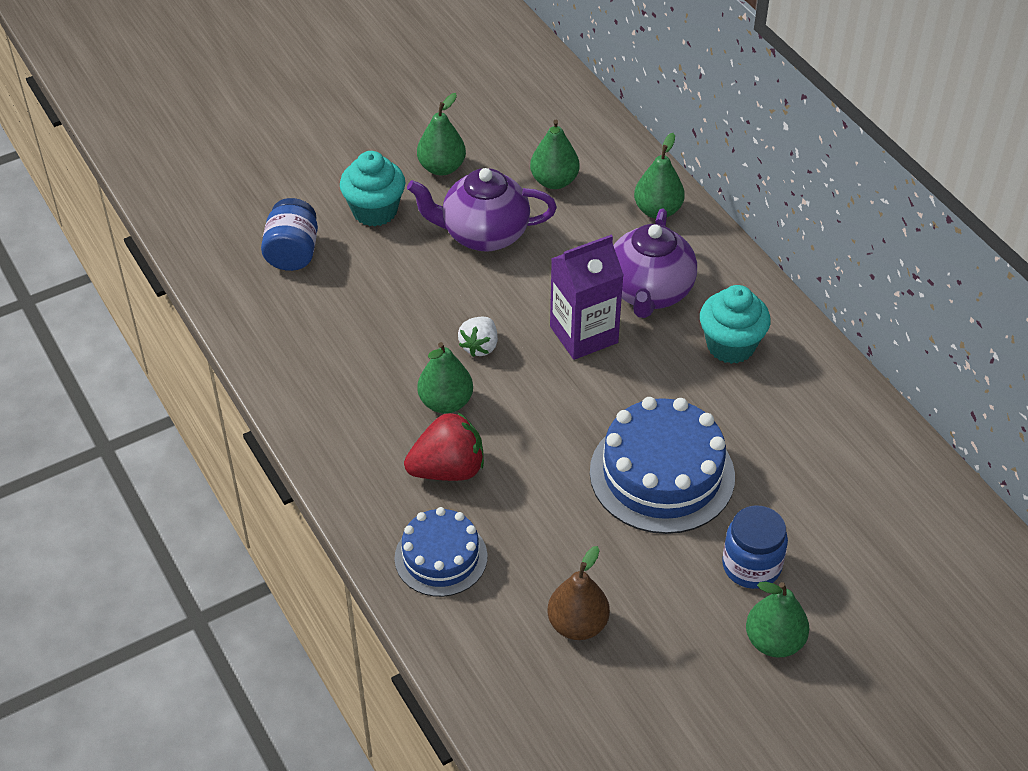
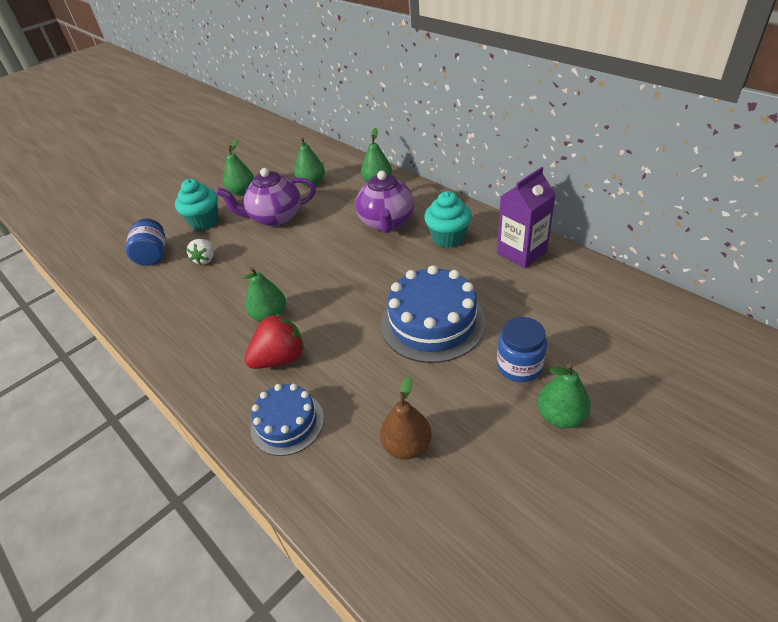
camera: 10 degrees left, 5 degrees down
white strawberry [458,317,498,357] -> white strawberry moved to [187,239,214,265]
purple carton [550,235,624,360] -> purple carton moved to [497,167,556,268]

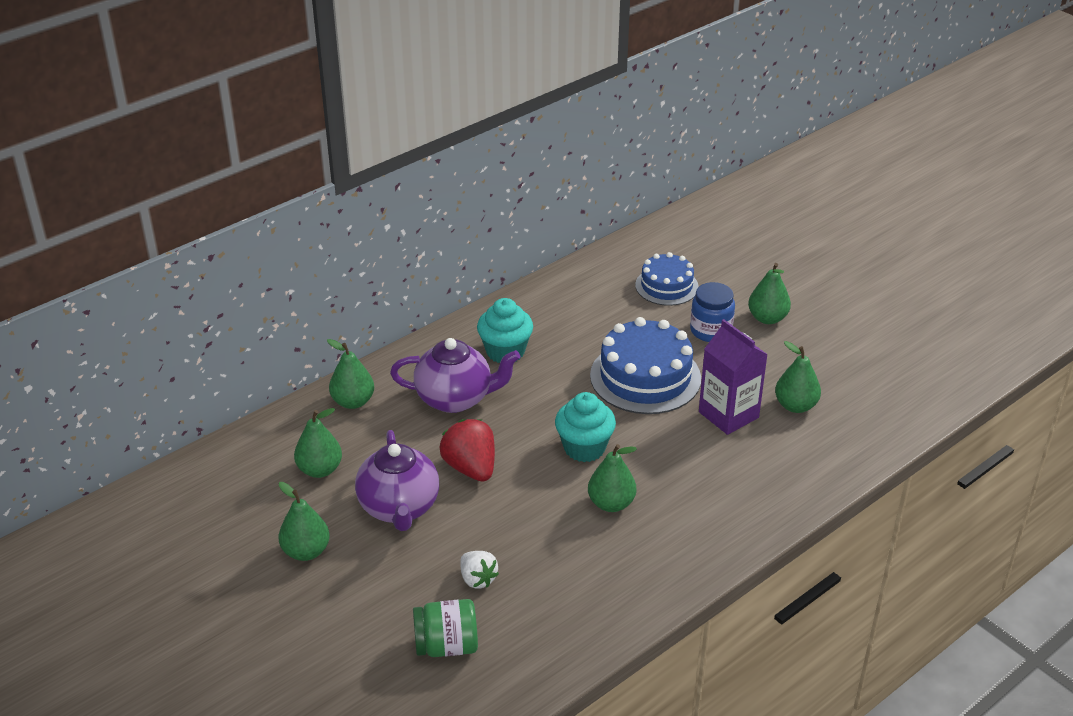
camera: 90 degrees left, 5 degrees down
blue jar [126,219,166,266] -> green jar [413,599,478,657]
turquoise cupcake [175,179,218,230] -> turquoise cupcake moved to [555,392,616,462]
white strawberry [187,239,214,265] -> white strawberry turned 45 degrees clockwise [460,551,499,589]
red strawberry [244,314,304,369] -> red strawberry moved to [440,419,495,482]
blue cake [250,384,324,456] -> blue cake moved to [635,252,699,306]
brown pear [380,376,432,459] -> green pear [775,341,821,413]
purple carton [497,167,556,268] -> purple carton moved to [699,319,768,435]

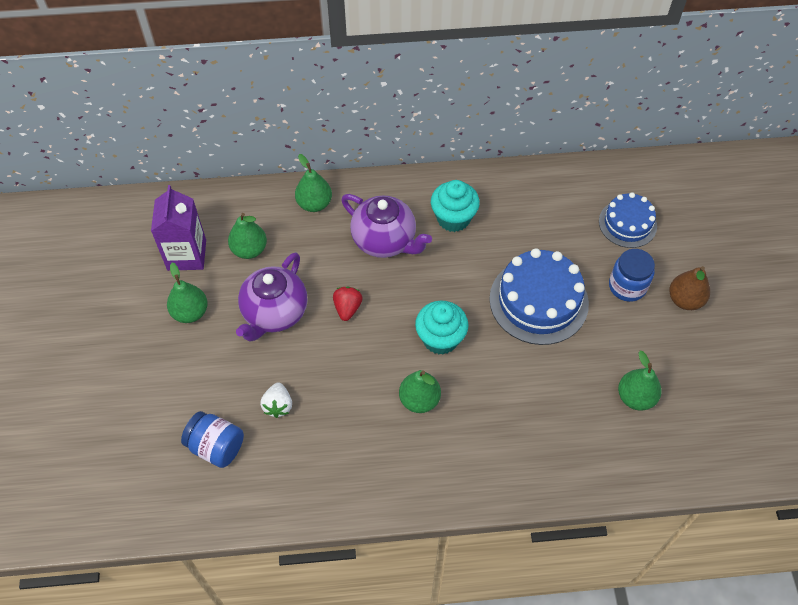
camera: 35 degrees right, 20 degrees up
green jar [413,599,478,657] -> blue jar [181,411,244,468]
red strawberry [440,419,495,482] -> red strawberry [333,287,363,321], size x0.63
purple carton [699,319,768,435] -> purple carton moved to [151,185,206,271]
green pear [748,263,791,324] -> brown pear [669,266,710,310]

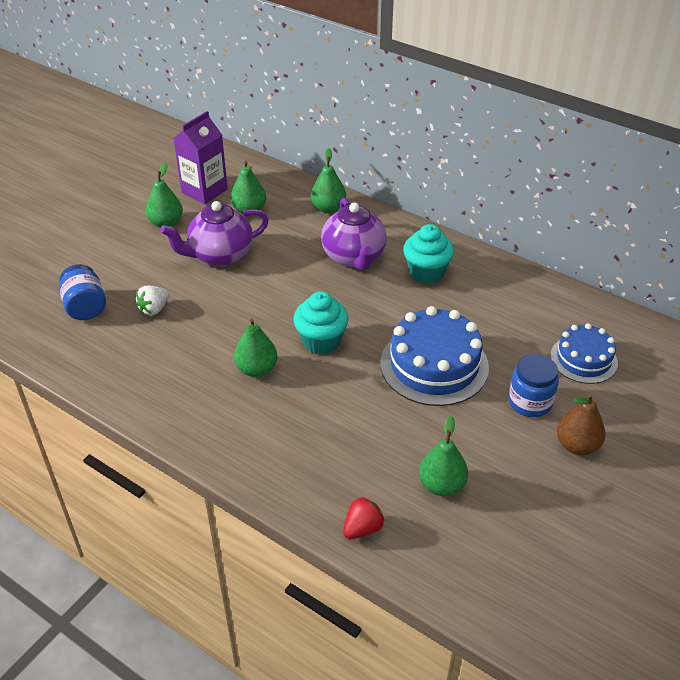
camera: 40 degrees right, 15 degrees down
red strawberry [333,287,363,321] -> red strawberry moved to [343,497,385,539]

